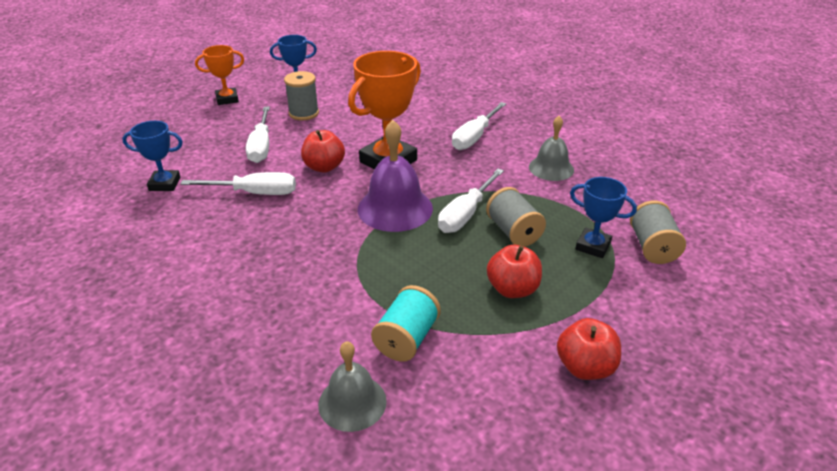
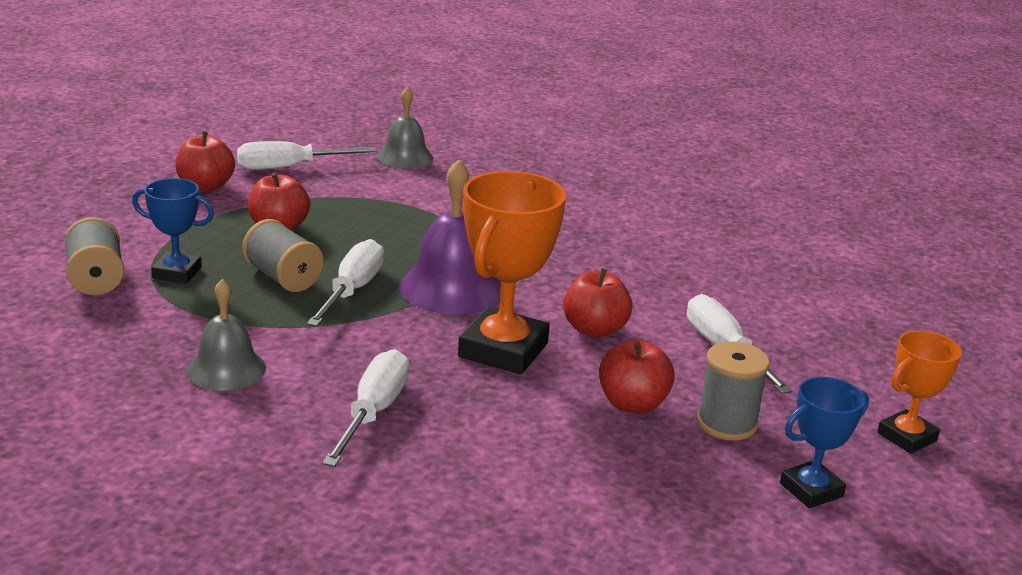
camera: 160 degrees right, 10 degrees down
blue trophy [122,121,183,191] -> none
white screwdriver [180,172,296,195] -> white screwdriver moved to [237,141,377,170]
turquoise spool [371,285,441,362] -> none
none -> red apple [599,340,675,414]

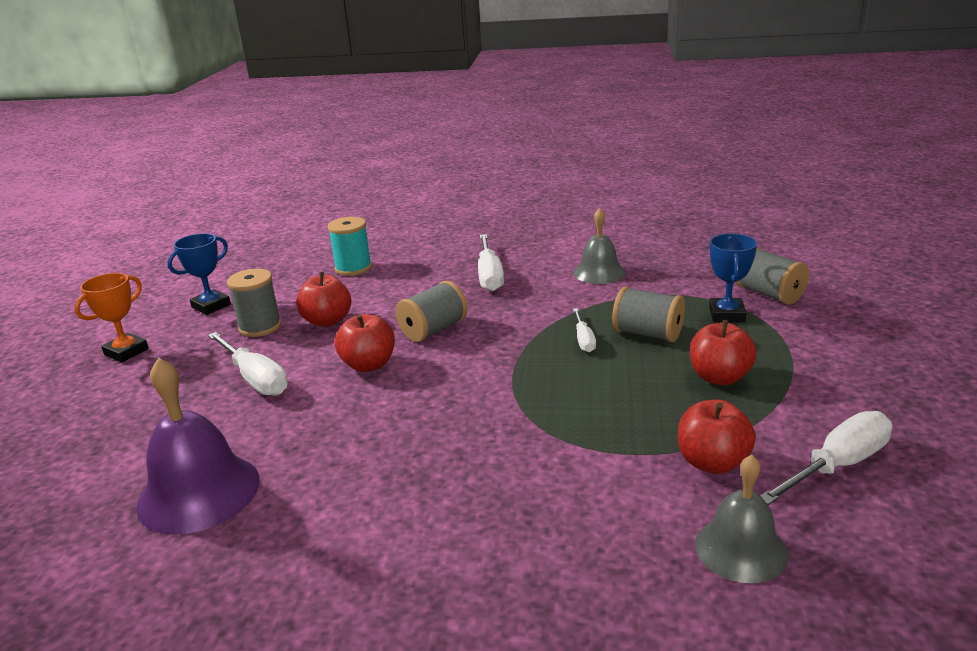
camera: 165 degrees right, 0 degrees up
blue trophy [132,178,214,284] -> blue trophy turned 75 degrees counterclockwise [709,233,757,322]
red apple [175,132,235,192] -> red apple moved to [678,399,756,474]
white screwdriver [307,239,384,326] -> white screwdriver [573,308,596,352], size x0.57
purple bell [399,159,501,315] -> purple bell moved to [136,358,260,535]
orange trophy [458,171,566,374] -> grey spool [396,281,468,342]
none -> turquoise spool [327,217,372,276]

